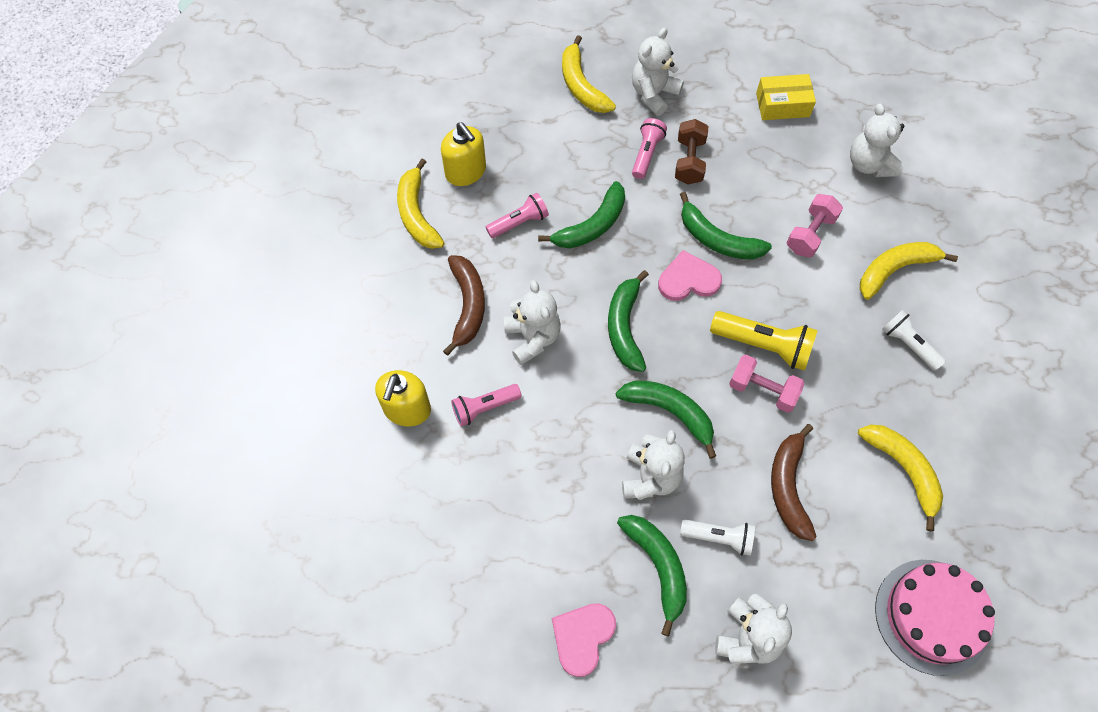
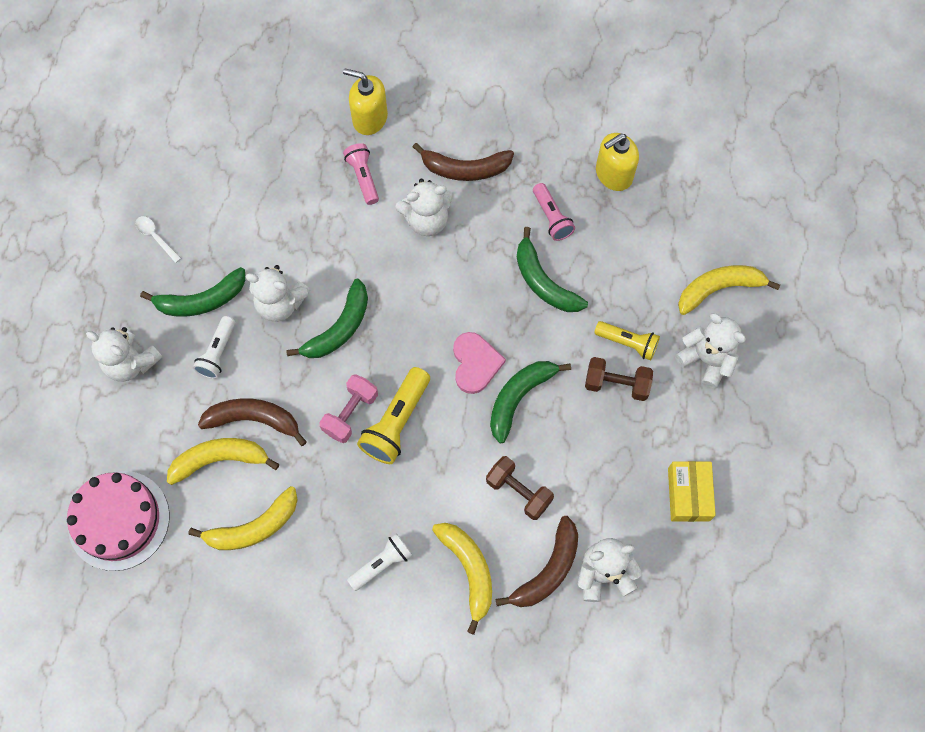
camera: 95 degrees right, 5 degrees up
yellow banana [397,159,445,249] -> yellow banana moved to [167,438,279,485]
pink heart [552,603,616,677] -> white spoon [135,216,181,263]
green banana [608,270,649,372] -> none
pink flashlight [632,118,667,179] -> yellow flashlight [594,321,660,360]
pink dumbbell [787,194,843,257] -> brown dumbbell [486,456,554,520]
none -> brown banana [496,516,578,607]

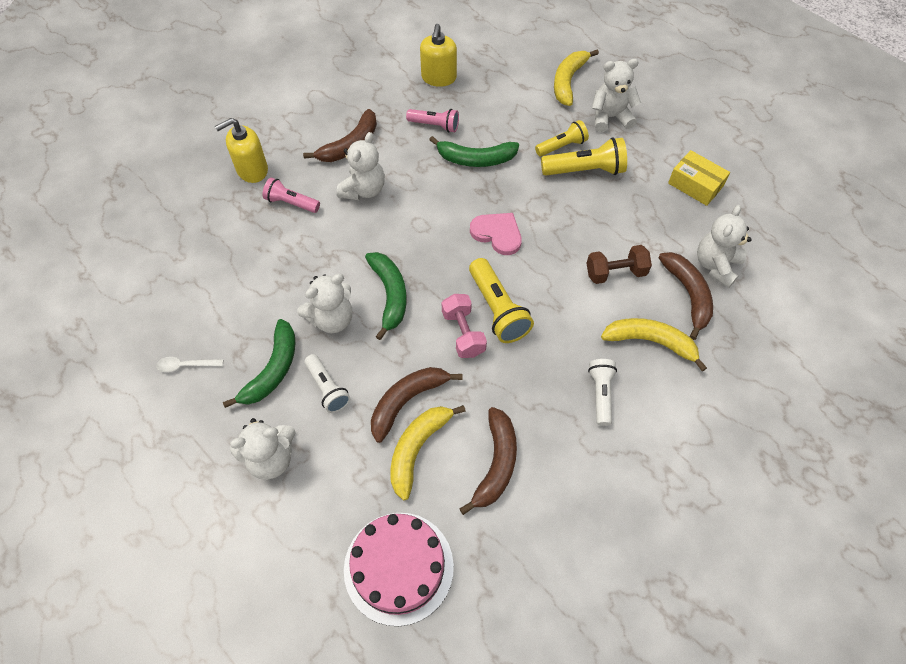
camera: 50 degrees left, 10 degrees down
yellow banana [188,486,298,550] -> brown banana [459,407,517,515]
green banana [490,361,571,443] -> none
brown dumbbell [585,357,653,401] -> yellow flashlight [541,137,627,176]

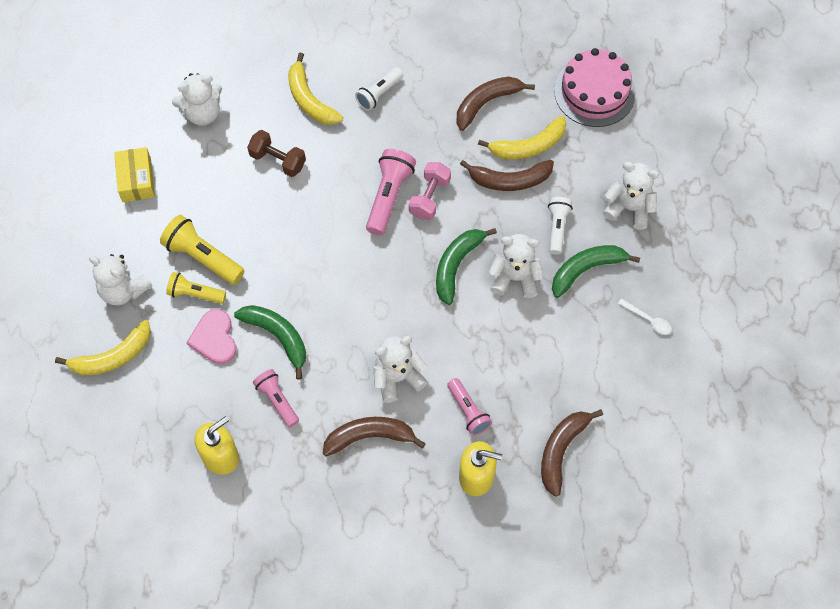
camera: 140 degrees left, 5 degrees up
yellow flashlight [469,258,534,343] -> pink flashlight [366,149,416,235]
pink heart [470,213,522,255] -> pink heart moved to [186,309,237,364]
brown banana [658,252,713,340] -> brown banana moved to [541,409,603,497]

